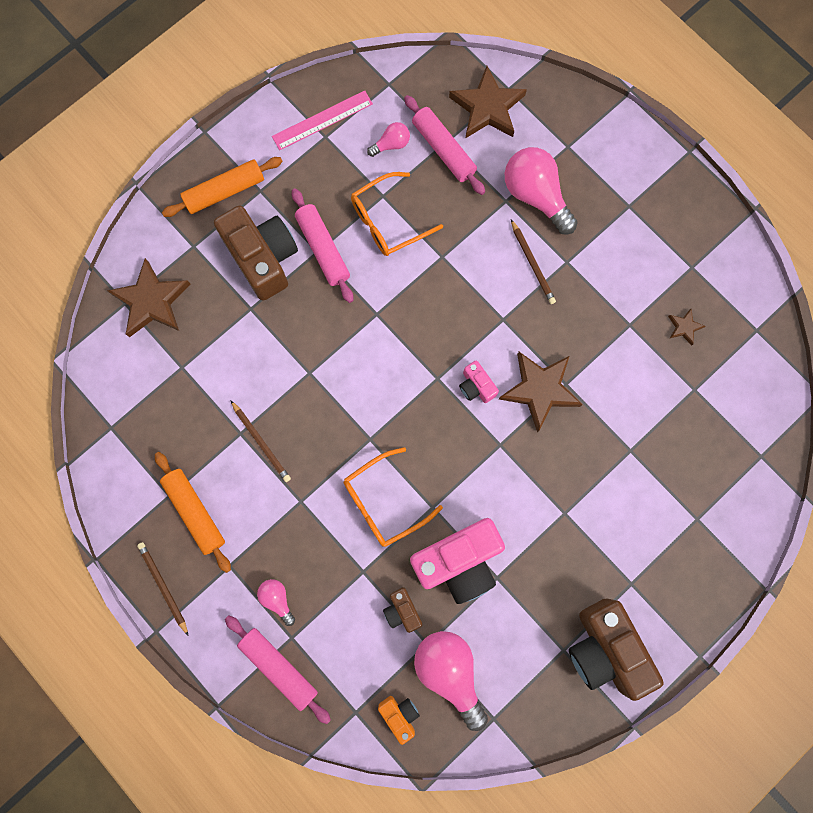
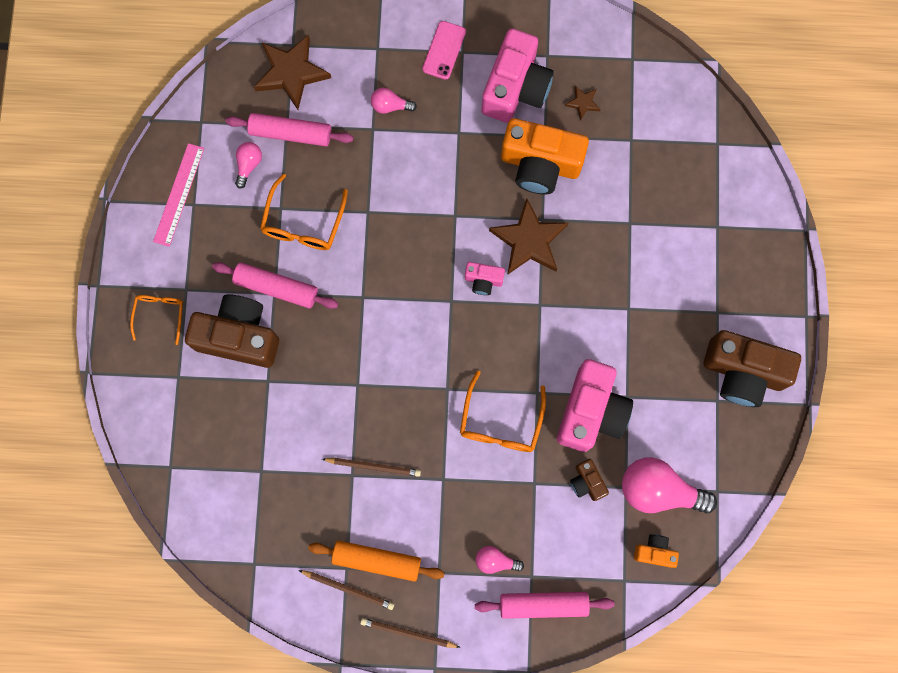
camera: 45 degrees left, 0 degrees up
brown star [107,258,191,337] -> none
orange rolling pin [162,157,283,217] -> orange glasses [130,295,183,345]
brown camera [383,587,422,633] -> brown camera turned 45 degrees clockwise [570,459,609,501]
pink light bulb [505,147,578,235] -> pink light bulb [371,88,417,114], size x0.50
brown pencil [511,219,556,304] -> brown pencil moved to [298,570,394,610]
none -> pink phone [422,21,466,80]
none -> pink camera [481,28,554,123]
none -> orange camera [501,118,589,194]

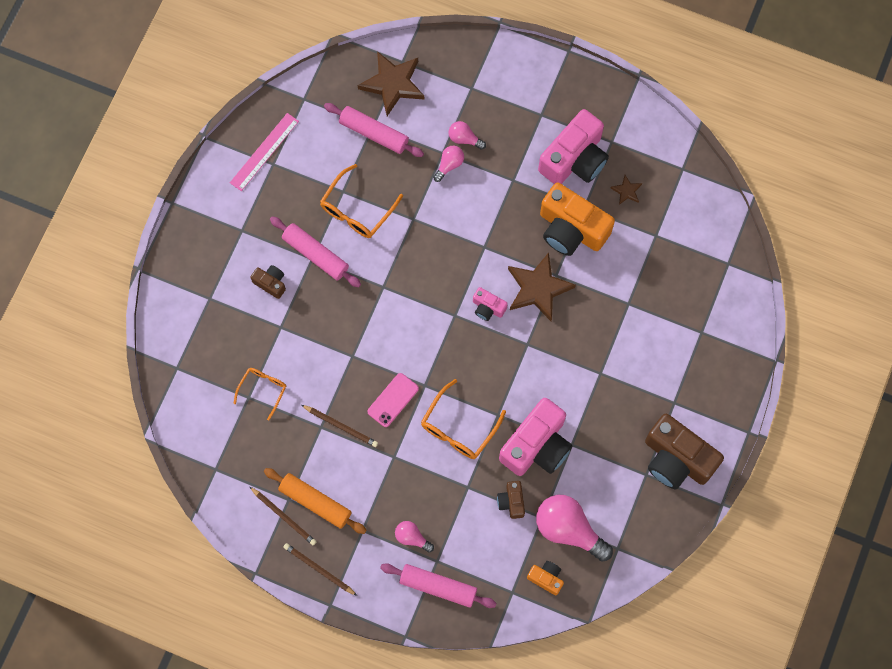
camera: 20 degrees right, 5 degrees down
orange glasses [130,295,183,345] -> orange glasses moved to [234,368,286,420]
brown camera [185,294,279,368] -> brown camera [250,265,286,299], size x0.47
pink light bulb [235,142,262,189] -> pink light bulb moved to [433,146,464,182]
pink phone [422,21,466,80] -> pink phone moved to [367,373,419,427]

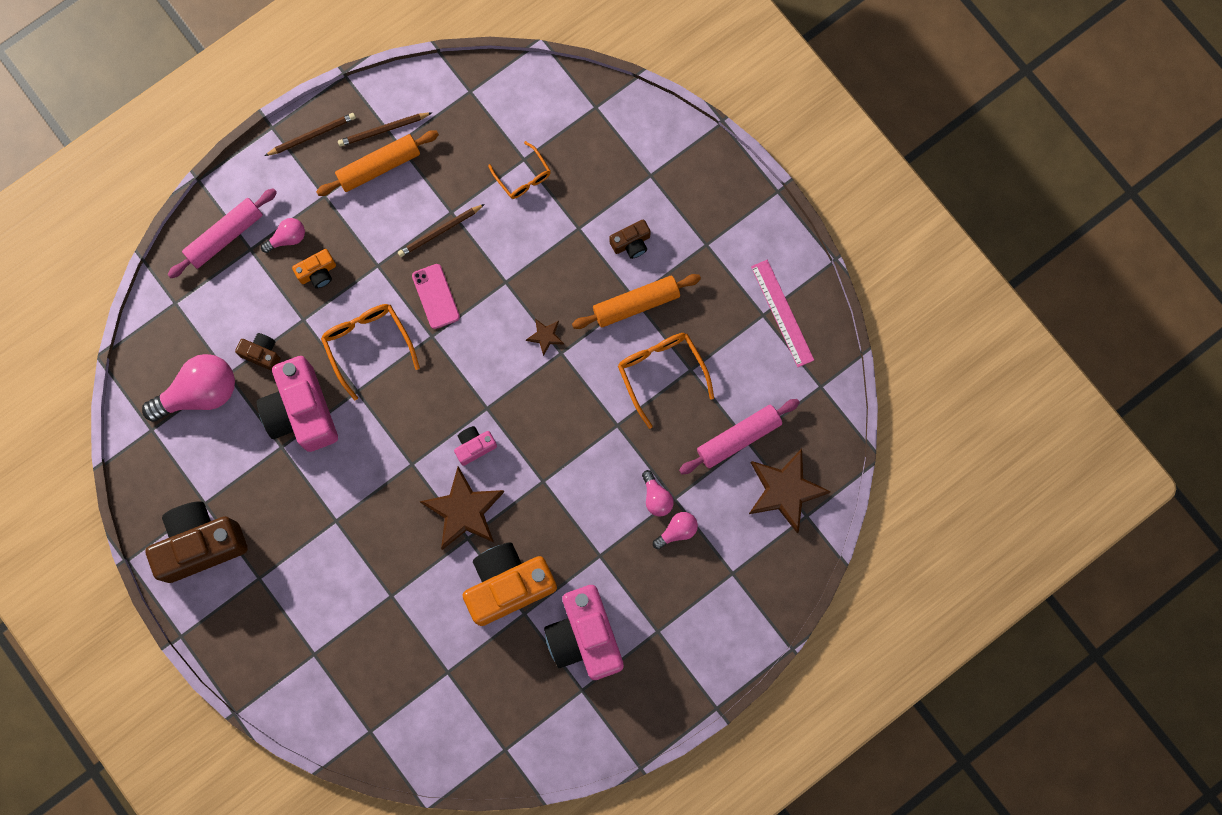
camera: 120 degrees right, 5 degrees up
pink rolling pin [270,216,361,287] -> orange rolling pin [572,274,701,329]
orange camera [527,561,564,595] -> orange camera moved to [292,249,336,288]
brown star [611,175,642,205] -> brown star moved to [526,319,564,356]

